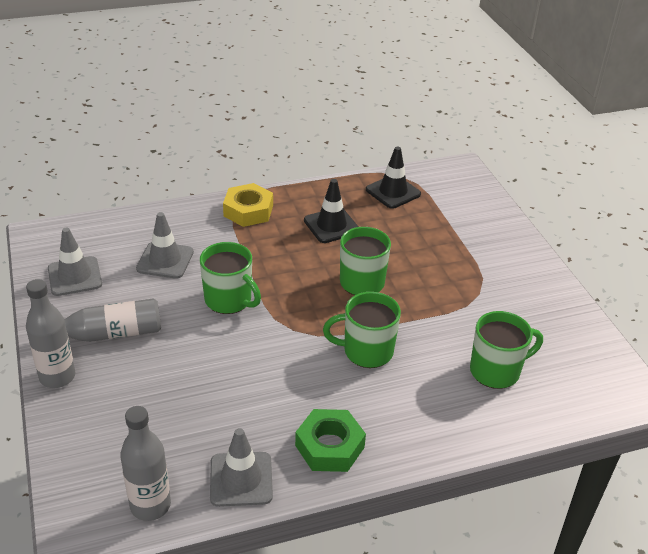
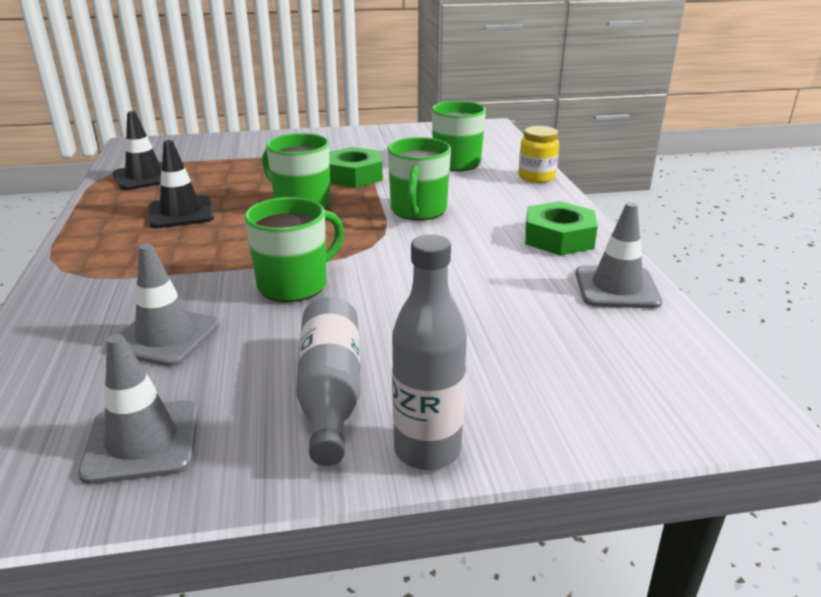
camera: 80 degrees left, 10 degrees down
grey bottle [120,406,171,521] -> none
yellow nut [223,183,273,227] -> none
none -> green nut [329,147,383,188]
none -> yellow jar [518,126,559,183]

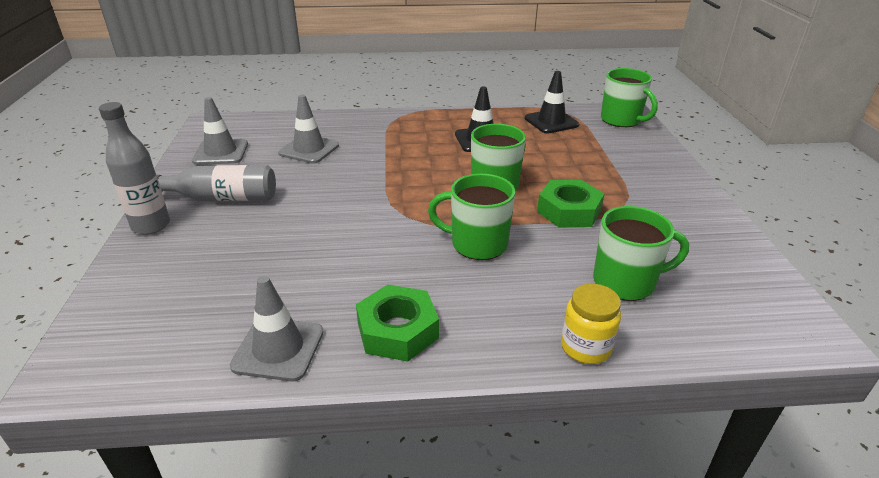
camera: 95 degrees right, 5 degrees up
green mug [245,197,344,302] -> green mug moved to [601,68,658,127]

